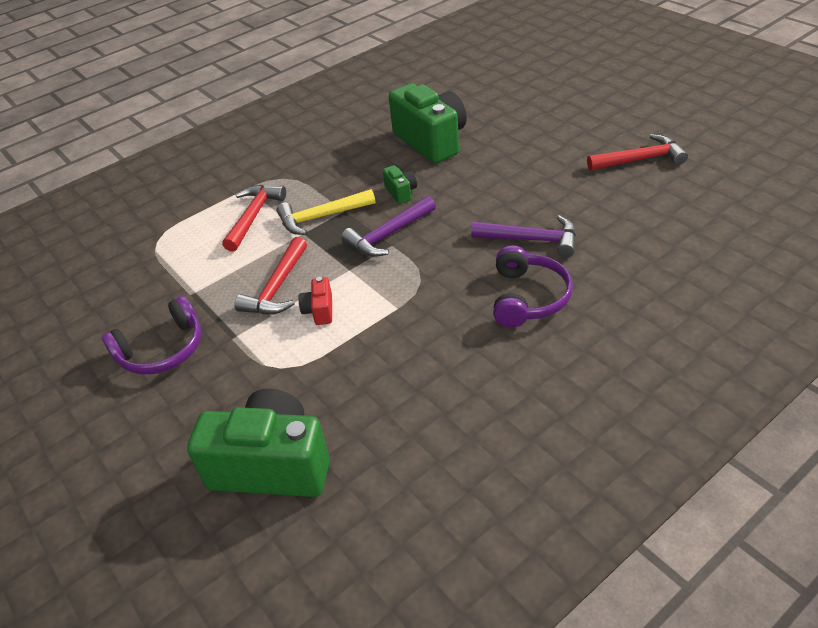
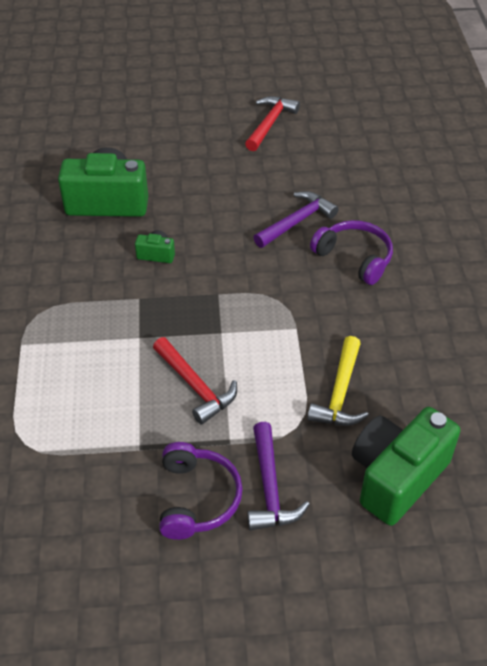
camera: 60 degrees left, 5 degrees up
red hammer [222,185,286,252] -> none
yellow hammer [276,189,375,235] -> yellow hammer moved to [307,336,369,426]
red camera [299,277,332,325] -> none
purple hammer [341,196,436,257] -> purple hammer moved to [247,422,310,531]

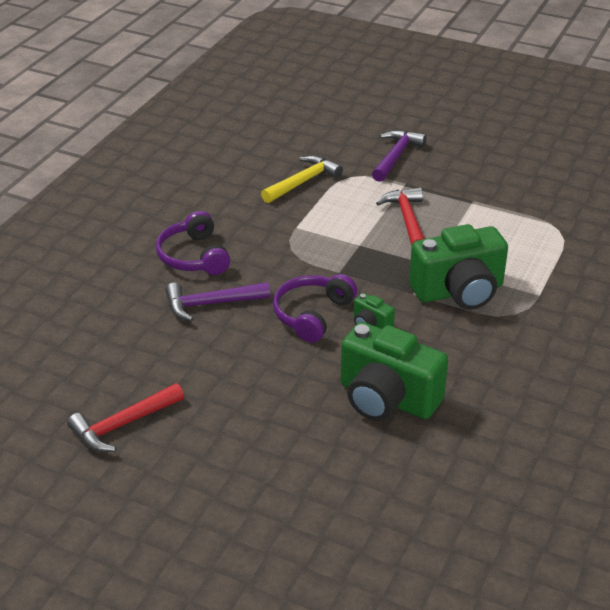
camera: 150 degrees left, 10 degrees down
purple headphones [159,442,243,540] -> purple headphones moved to [273,274,357,343]
green camera [352,407,460,526] -> green camera moved to [409,224,508,310]

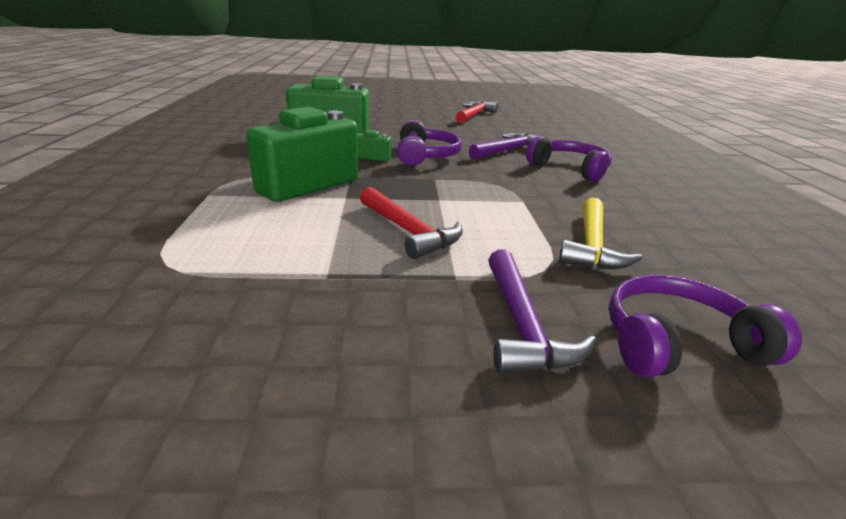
camera: 150 degrees right, 10 degrees down
none -> purple headphones [609,275,802,378]

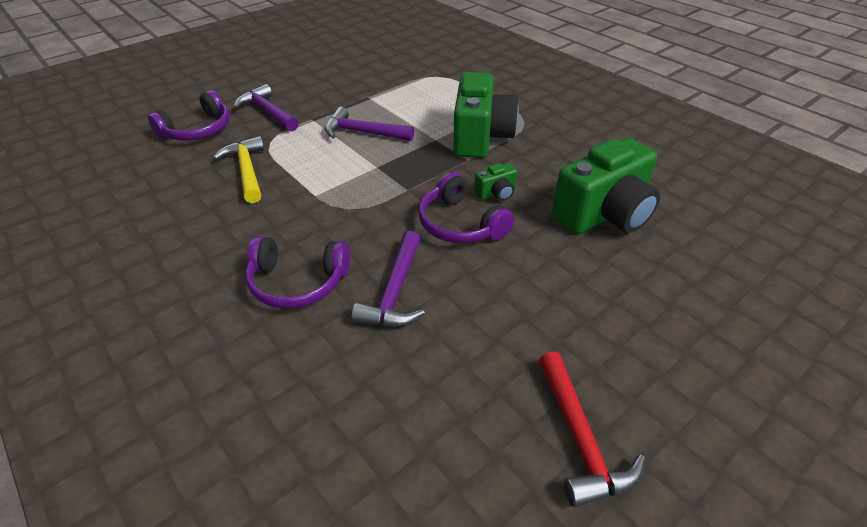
camera: 145 degrees right, 15 degrees up
red hammer [360,187,463,259] -> purple hammer [325,107,414,141]

